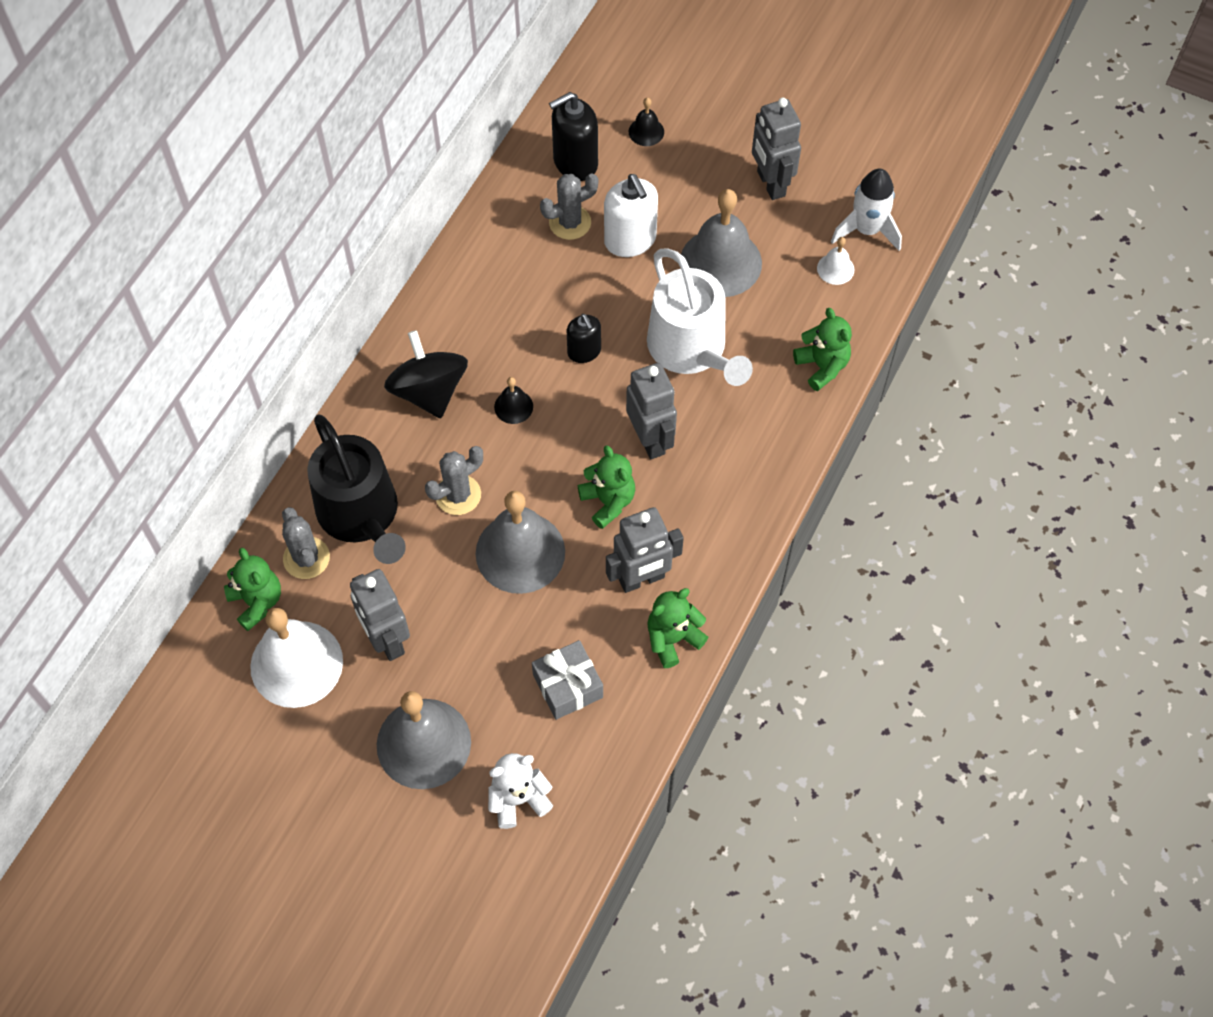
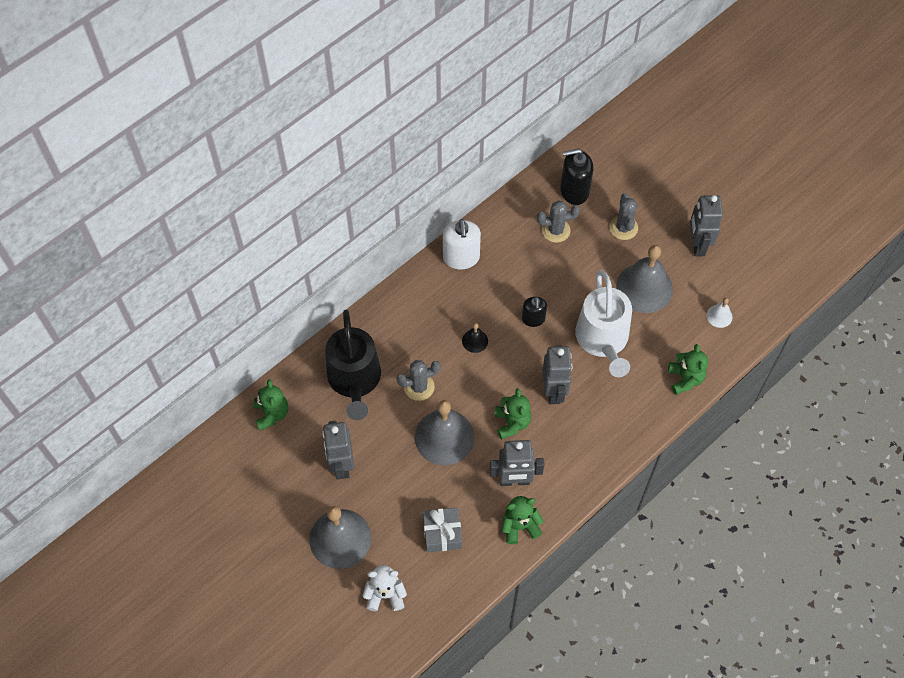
camera: 20 degrees right, 0 degrees up
white bell [250,608,343,708] -> none
grey cactus [282,507,330,579] -> grey cactus moved to [609,193,638,240]
black spinning top [384,330,468,419] -> none
white soap dispenser [604,174,658,257] -> white soap dispenser moved to [443,219,481,269]
black bell [629,98,664,146] -> none
white rocket [831,168,902,251] -> none

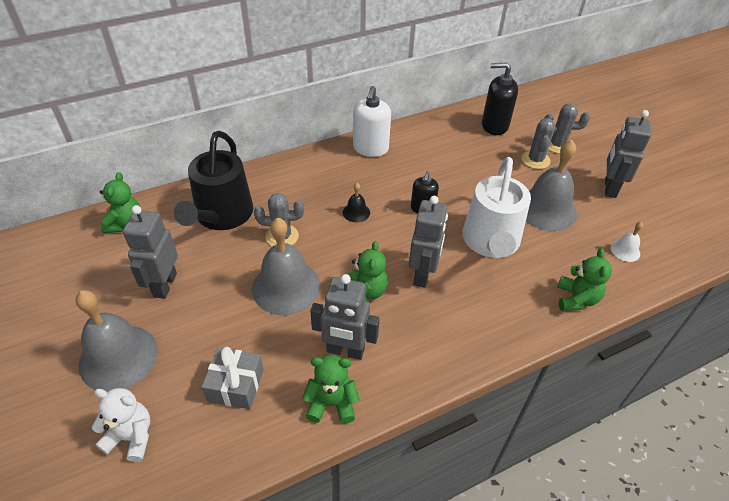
camera: 15 degrees right, 15 degrees down
grey cactus [537,200,580,243] -> grey cactus moved to [544,104,590,154]

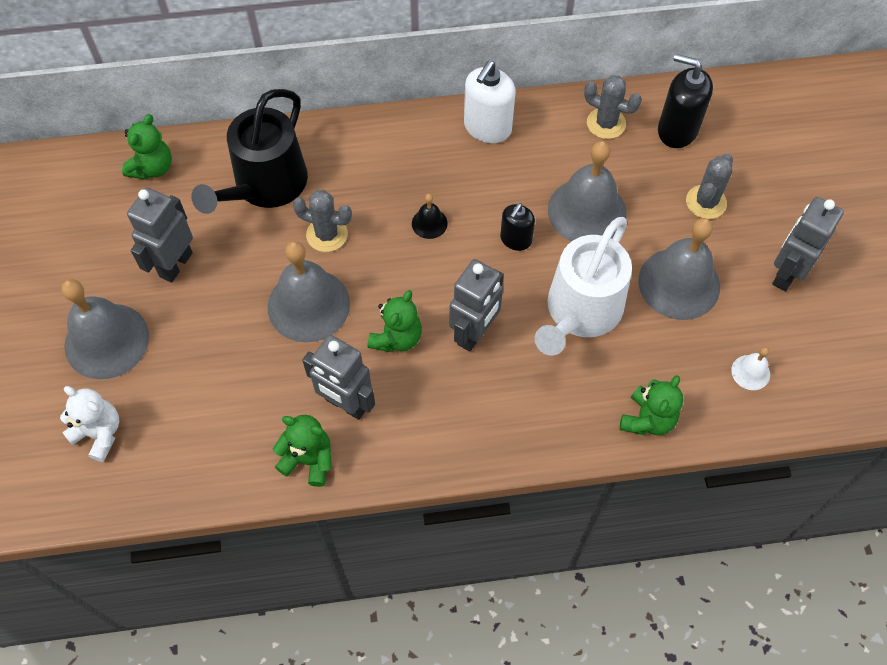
camera: 20 degrees right, 15 degrees up
grey gift [202,347,264,409] -> none
grey cactus [544,104,590,154] -> grey cactus moved to [584,75,642,139]
none -> grey bell [548,141,626,242]

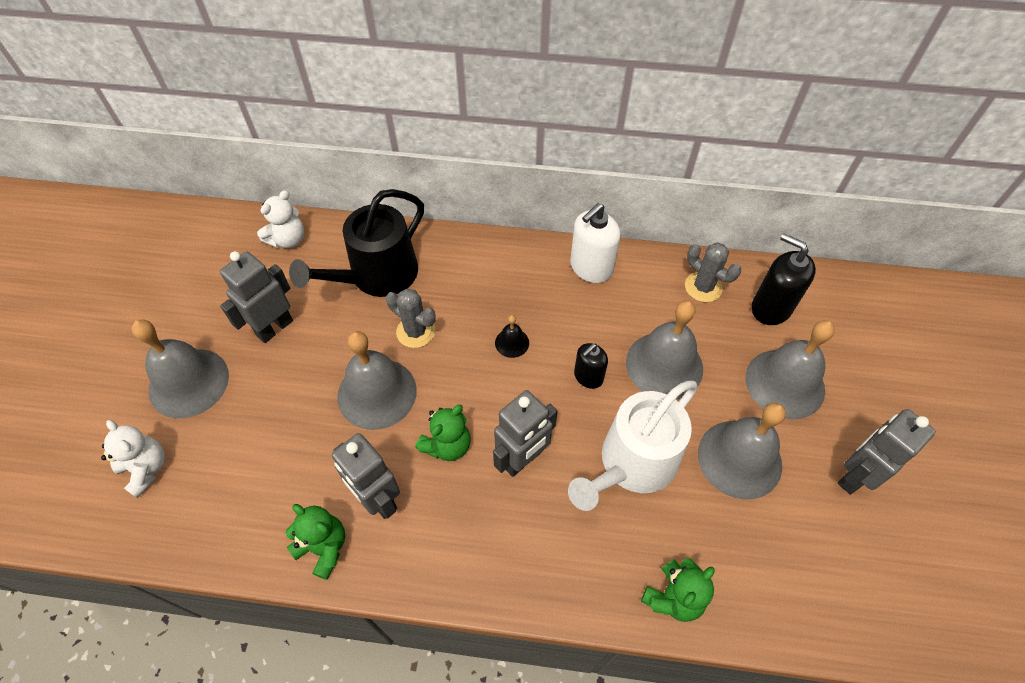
camera: 15 degrees right, 5 degrees down
green teddy bear [122,114,172,180] -> white teddy bear [257,190,304,248]
grey cactus [686,154,733,219] -> grey bell [745,320,835,419]
white bell [731,347,770,390] -> none

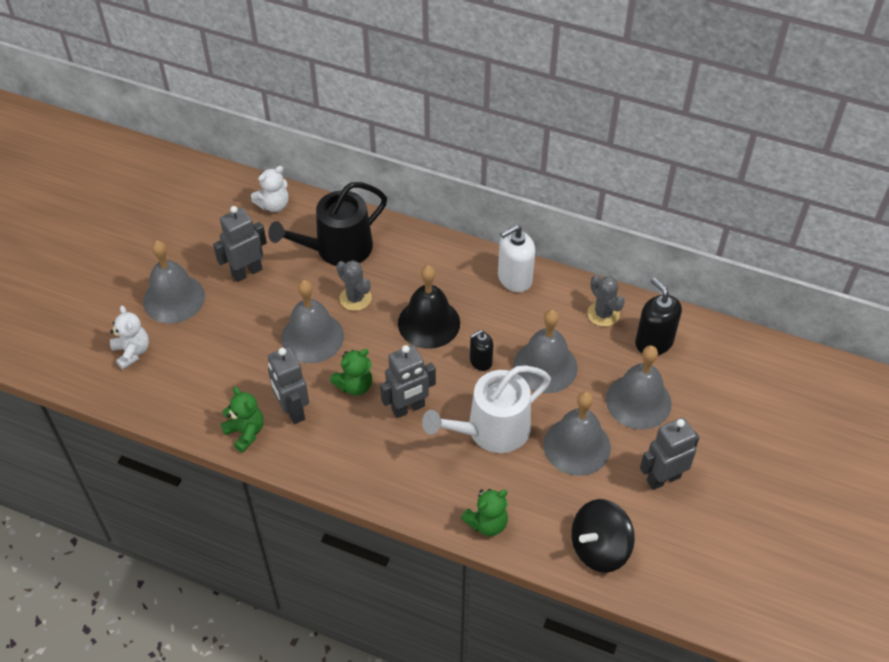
camera: 15 degrees right, 5 degrees down
black bell [495,315,529,358] -> black bell [398,265,460,349], size x2.20
none -> black spinning top [571,499,635,573]

